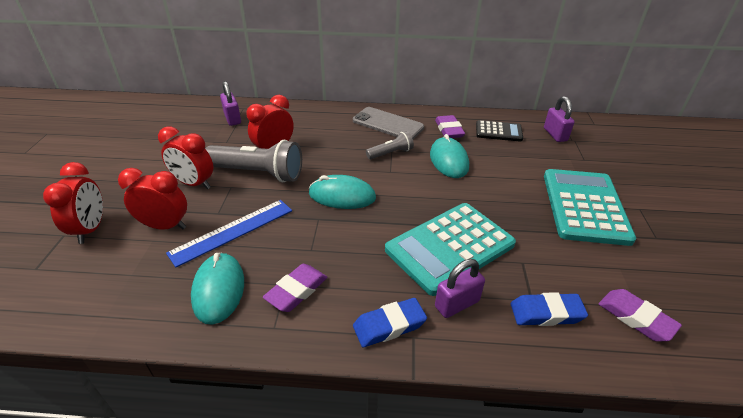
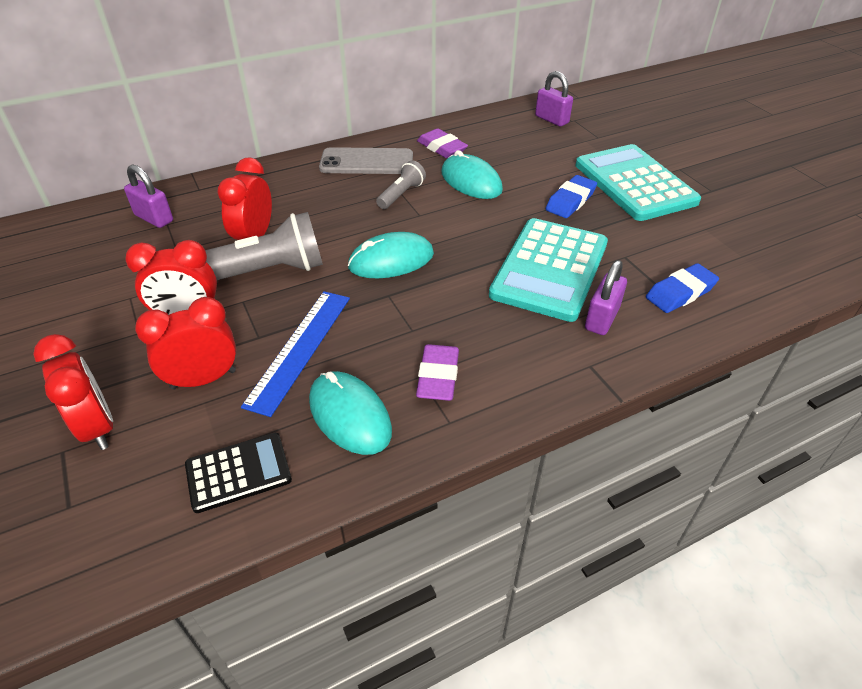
camera: 30 degrees left, 5 degrees up
blue eraser [353,298,427,347] -> blue eraser moved to [546,175,597,218]
black calculator [476,120,523,142] -> black calculator moved to [185,433,292,513]
purple eraser [599,289,682,342] -> none

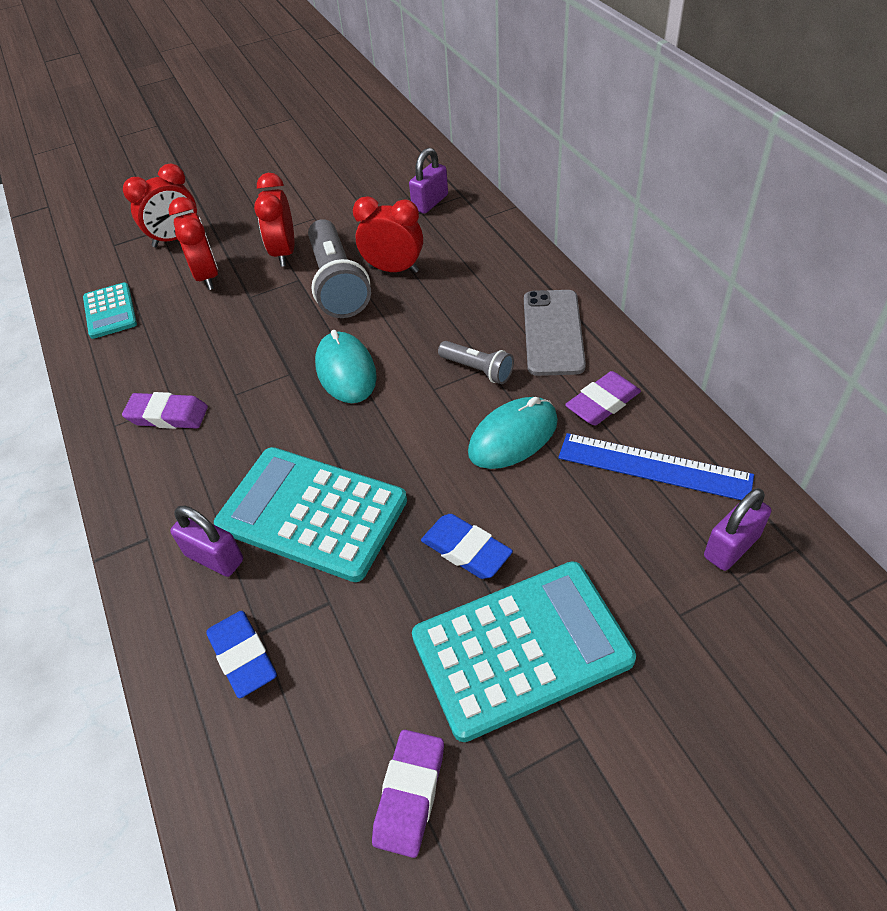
camera: 95 degrees right, 5 degrees up
black calculator [185,433,292,513] -> turquoise calculator [83,283,137,339]
blue ruler [241,291,350,417] -> blue ruler moved to [558,433,754,500]
turquoise mouse [309,371,392,455] -> none
none -> purple eraser [372,730,444,858]

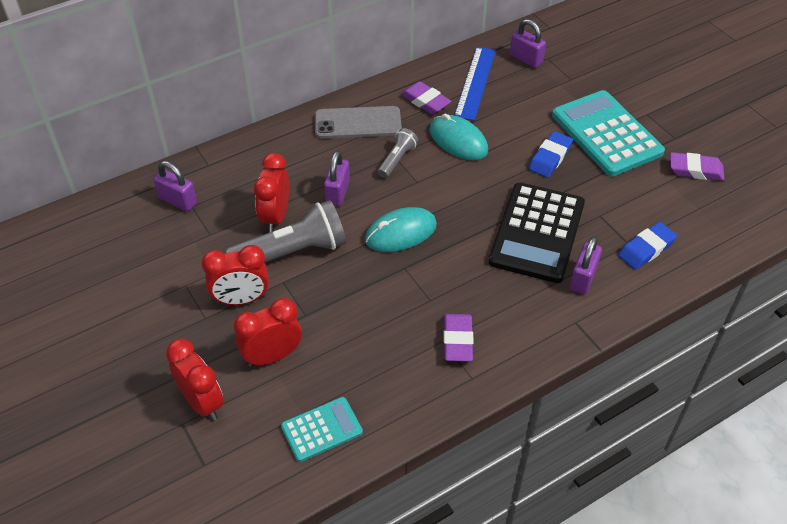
camera: 100 degrees left, 0 degrees up
turquoise calculator [214,447,407,582] -> black calculator [489,182,585,283]
none -> purple padlock [324,151,350,206]

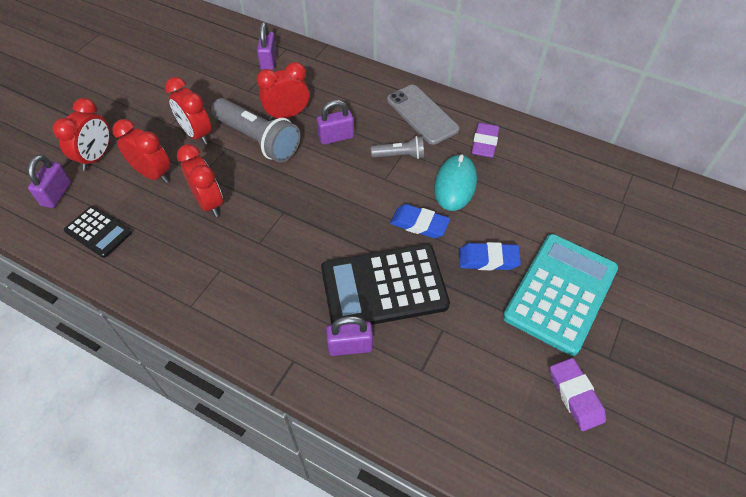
camera: 60 degrees right, 5 degrees up
turquoise calculator [281,397,363,462] -> black calculator [64,206,132,258]
turquoise mouse [365,207,437,252] -> none
purple eraser [443,314,474,362] -> none
blue ruler [455,47,496,121] -> none
purple padlock [510,19,546,68] -> purple padlock moved to [28,155,71,208]
blue eraser [618,222,677,270] -> blue eraser moved to [390,204,450,238]
none -> red clock [177,144,223,217]

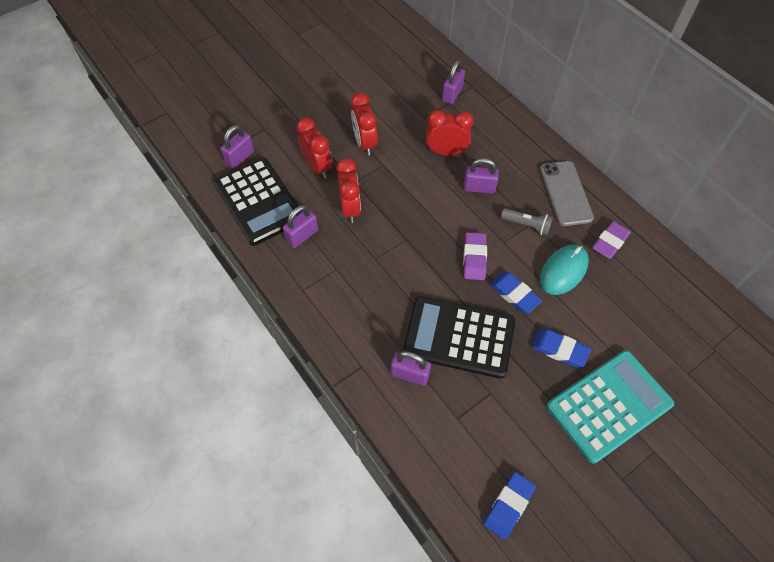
camera: 25 degrees right, 5 degrees up
red clock [52,98,110,171] -> none
black calculator [64,206,132,258] -> black calculator [213,157,302,246], size x1.87
grey flashlight [211,98,300,162] -> none
purple eraser [550,358,606,431] -> purple eraser moved to [463,232,487,280]
none -> purple padlock [283,205,318,248]
none -> blue eraser [484,472,536,539]

